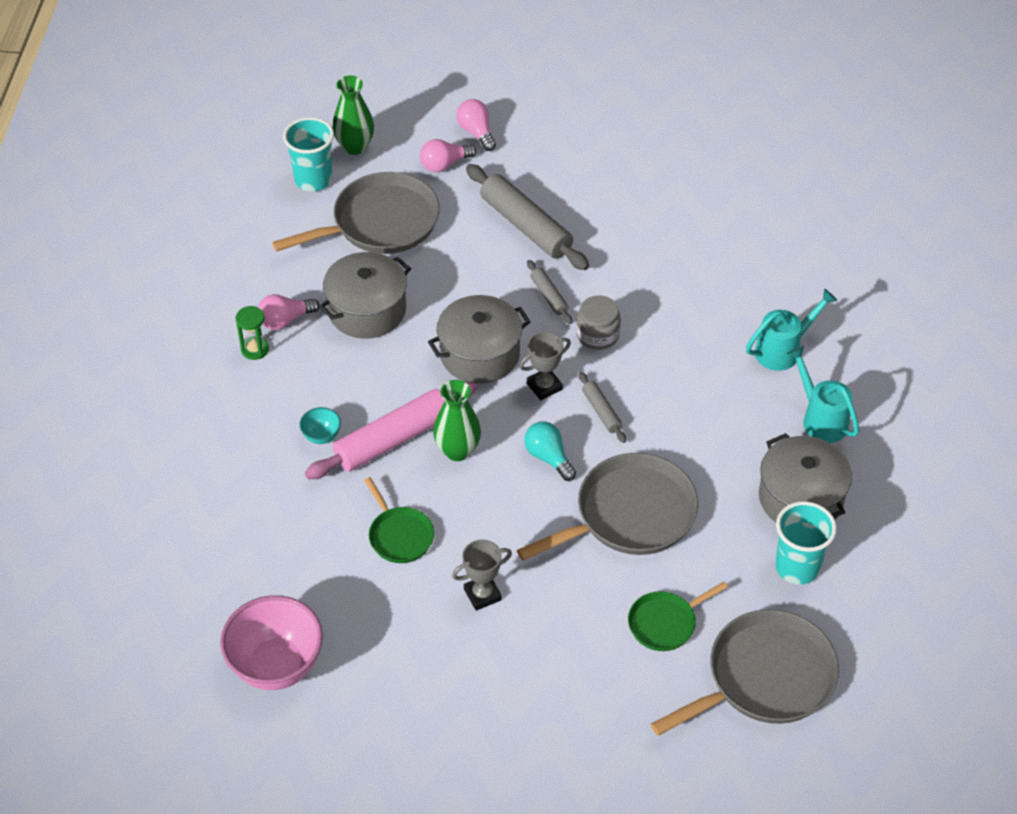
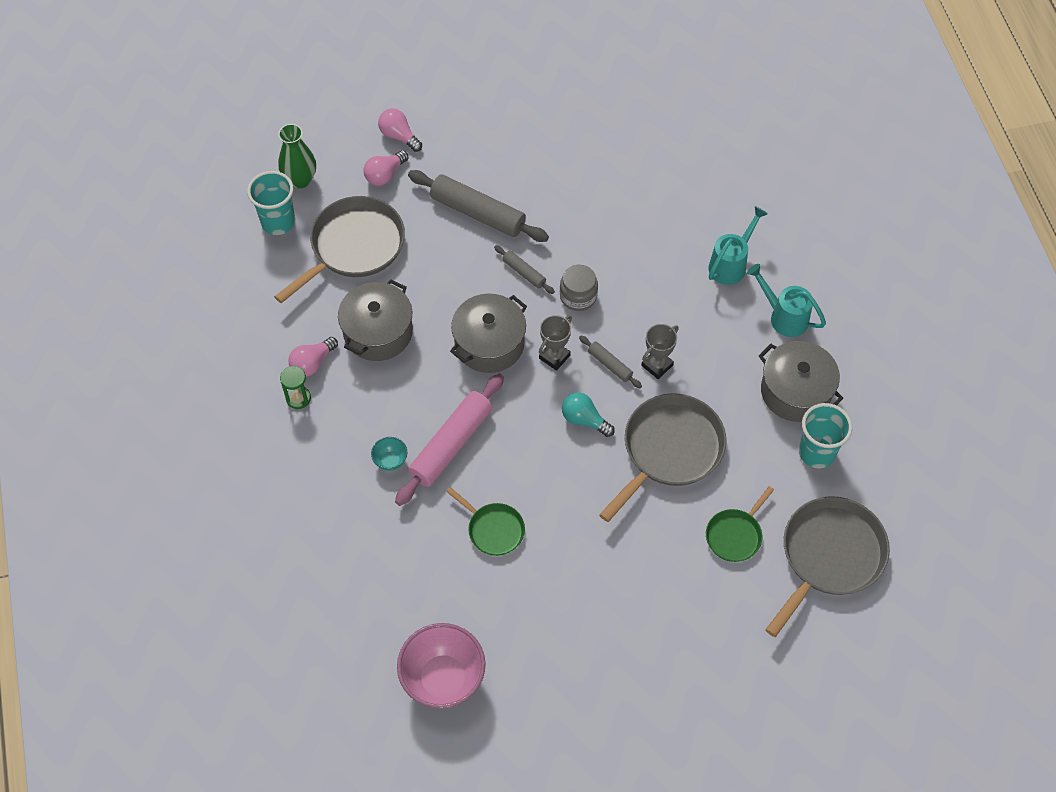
camera: 20 degrees left, 10 degrees up
green vase [433,380,481,461] -> none
grey trophy [452,539,512,611] -> grey trophy moved to [641,324,679,379]

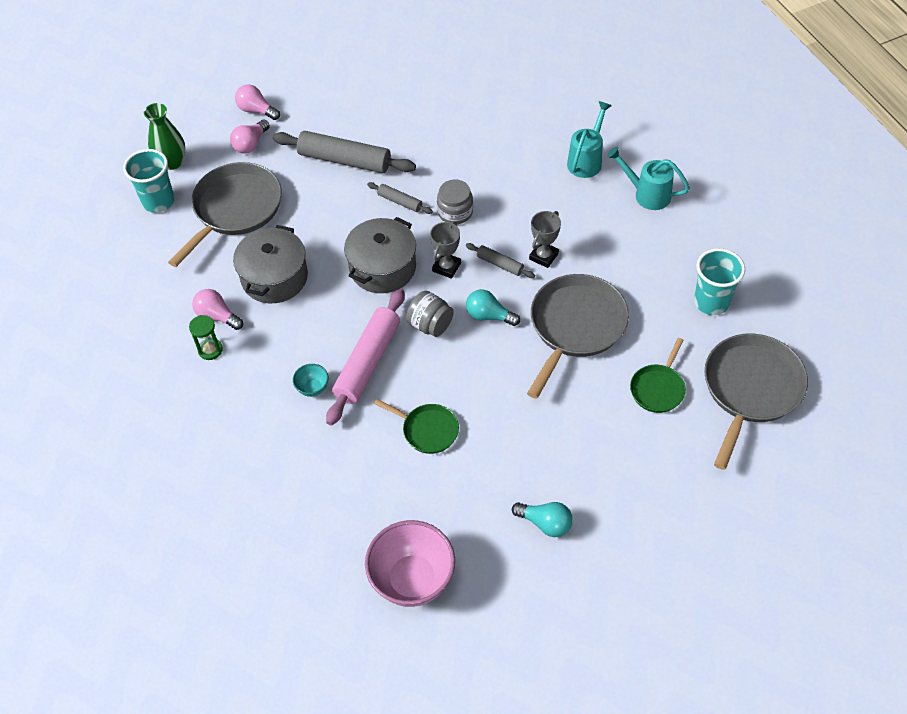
camera: 10 degrees left, 5 degrees down
pink light bulb [289,337,338,377] -> pink light bulb turned 90 degrees clockwise [192,289,243,330]
grey pot [759,341,843,422] -> none
none -> grey jar [406,291,454,337]
none -> turquoise light bulb [512,502,573,537]

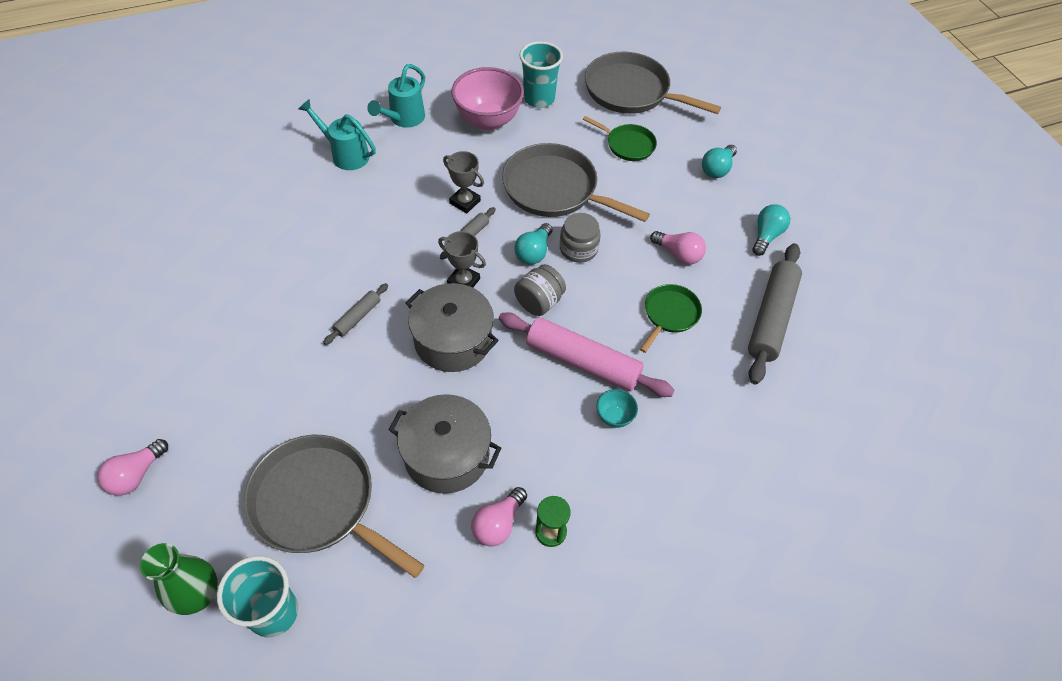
camera: 90 degrees left, 0 degrees up
pink light bulb [230,120,270,154] -> pink light bulb moved to [650,231,706,265]
grey rolling pin [273,131,416,173] -> grey rolling pin moved to [748,243,802,385]
pink bowl [365,520,455,607] -> pink bowl moved to [452,67,524,130]
grey jar [437,180,473,224] -> grey jar moved to [560,213,601,263]
none -> turquoise light bulb [702,145,737,178]

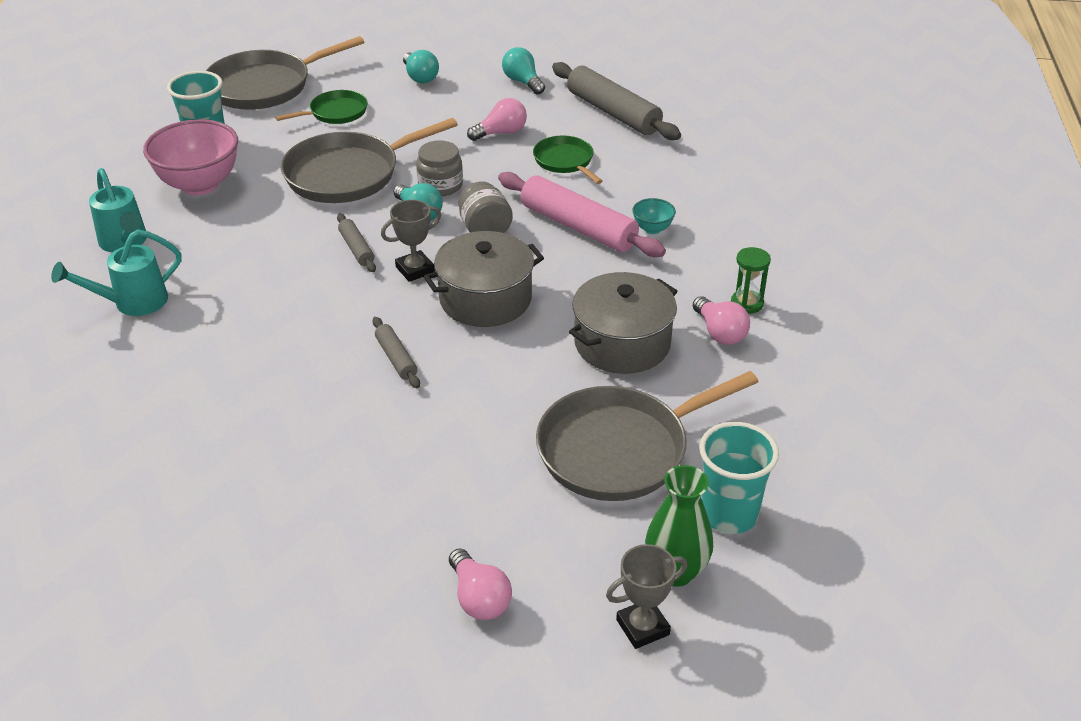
camera: 60 degrees left, 15 degrees down
grey trophy [443,151,484,214] -> grey trophy moved to [606,544,688,649]
pink rolling pin [499,312,674,397] -> pink rolling pin turned 75 degrees clockwise [498,172,666,257]

